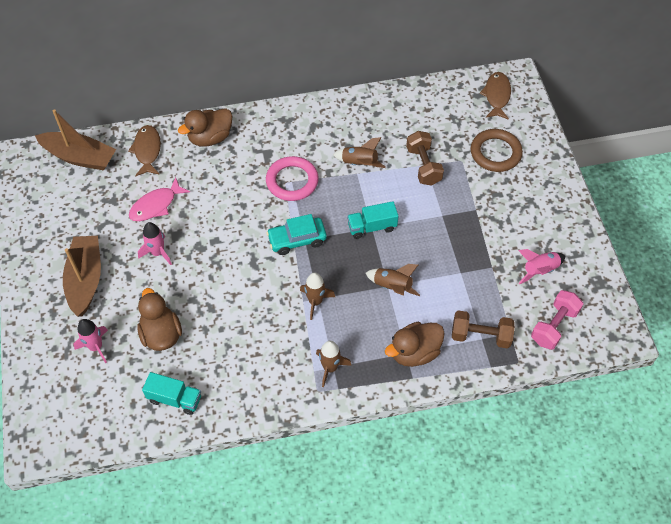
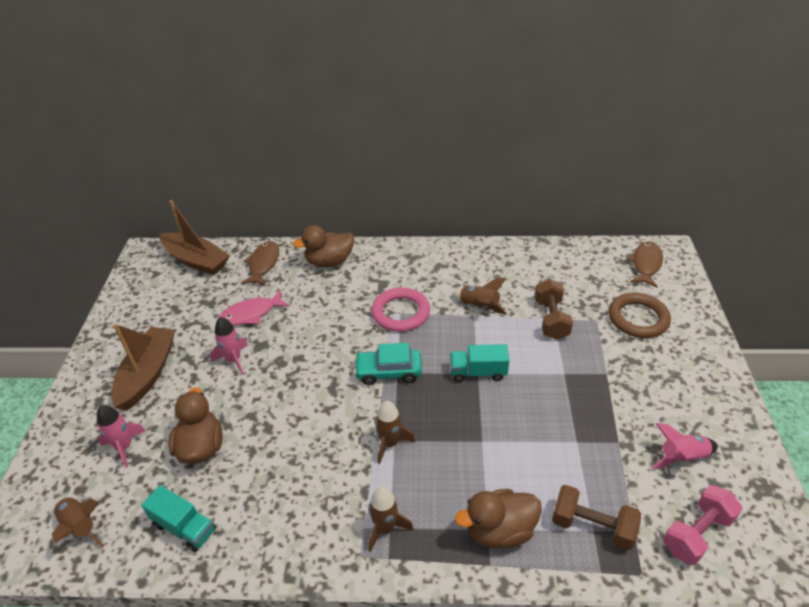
camera: 15 degrees right, 15 degrees down
brown rocket [365,264,420,296] -> brown rocket moved to [52,497,104,548]

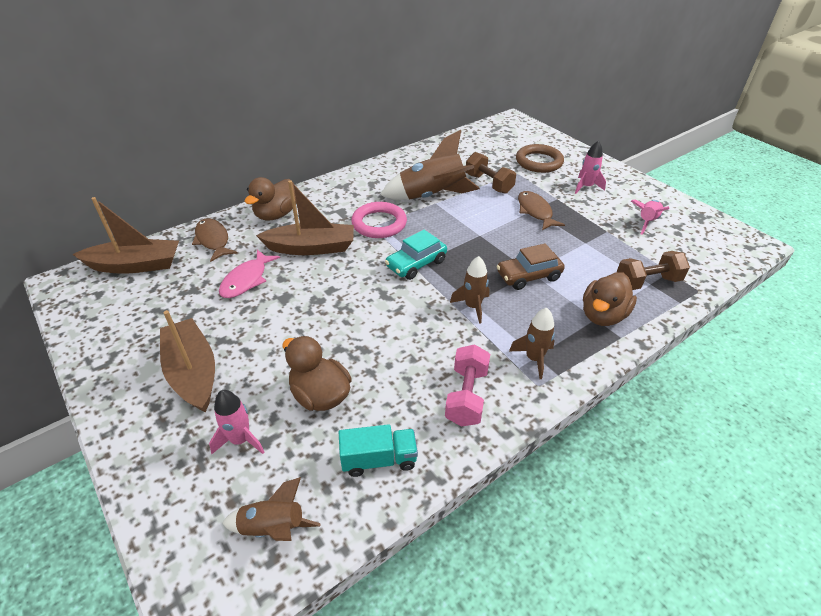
camera: 40 degrees left, 0 degrees up
pink rocket [210,317,248,375] -> pink rocket moved to [575,140,606,194]
turquoise truck [450,344,509,382] -> none
brown rocket [452,278,508,315] -> brown rocket [380,130,480,200], size x1.84
brown fish [626,242,663,287] -> brown fish moved to [518,191,565,230]
pink dumbbell [663,485,743,565] -> pink dumbbell moved to [445,344,490,426]
none -> brown boat [256,180,354,255]
none -> brown car [496,243,565,290]

